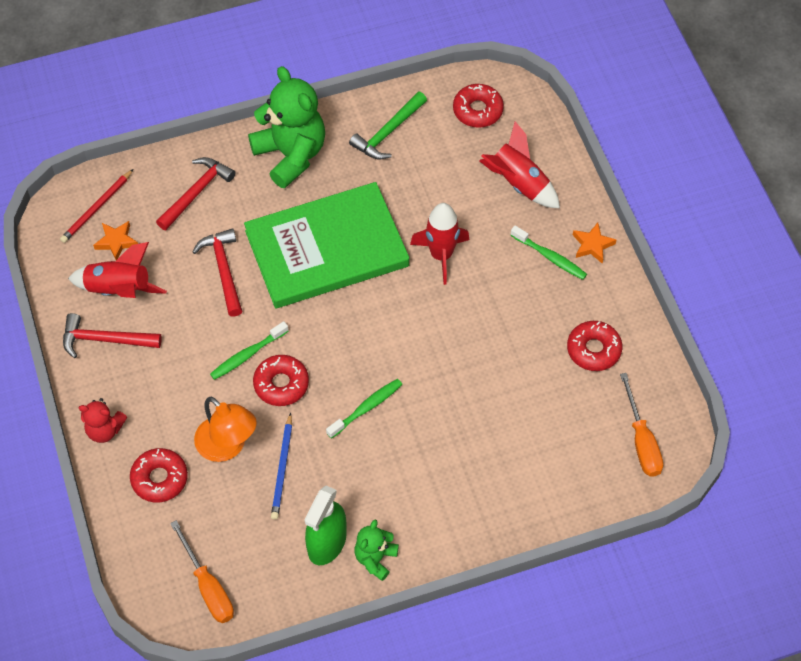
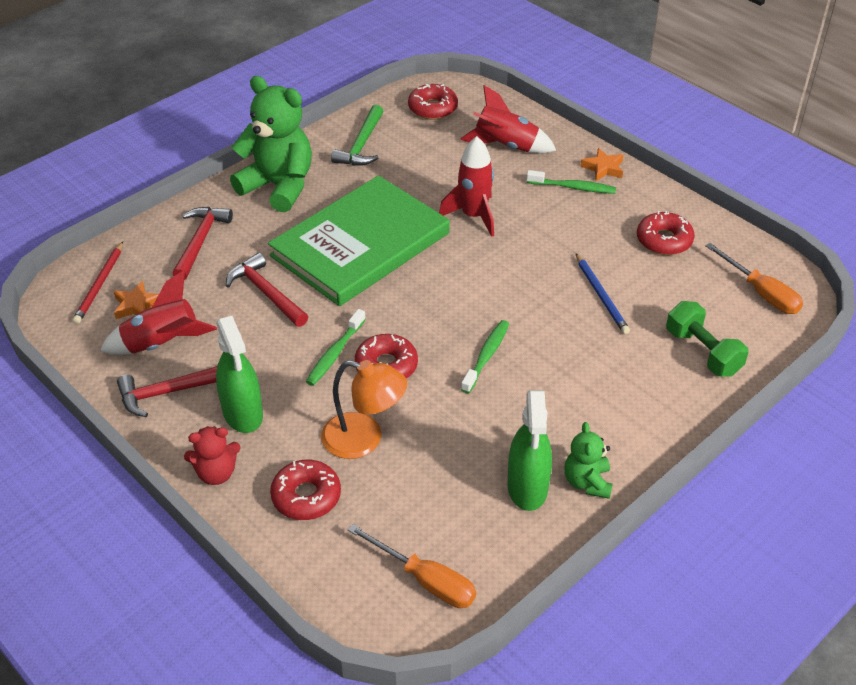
camera: 25 degrees left, 15 degrees down
blue pencil [271,413,292,519] -> blue pencil moved to [576,253,630,334]
none -> green spray bottle [216,316,263,433]
none -> green dumbbell [666,301,749,377]

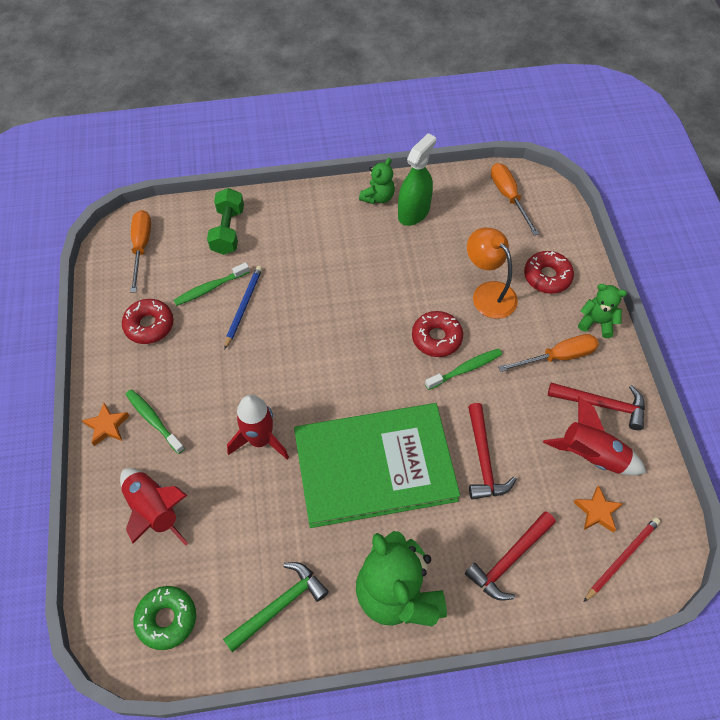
camera: 145 degrees left, 15 degrees up
red teddy bear [184,426,241,485] -> green teddy bear [578,284,627,338]
green spray bottle [216,316,263,433] -> orange screwdriver [498,334,599,372]
red donut [408,84,458,120] -> green donut [133,586,196,650]
green toothbrush [461,320,509,394] -> green toothbrush moved to [173,262,250,306]

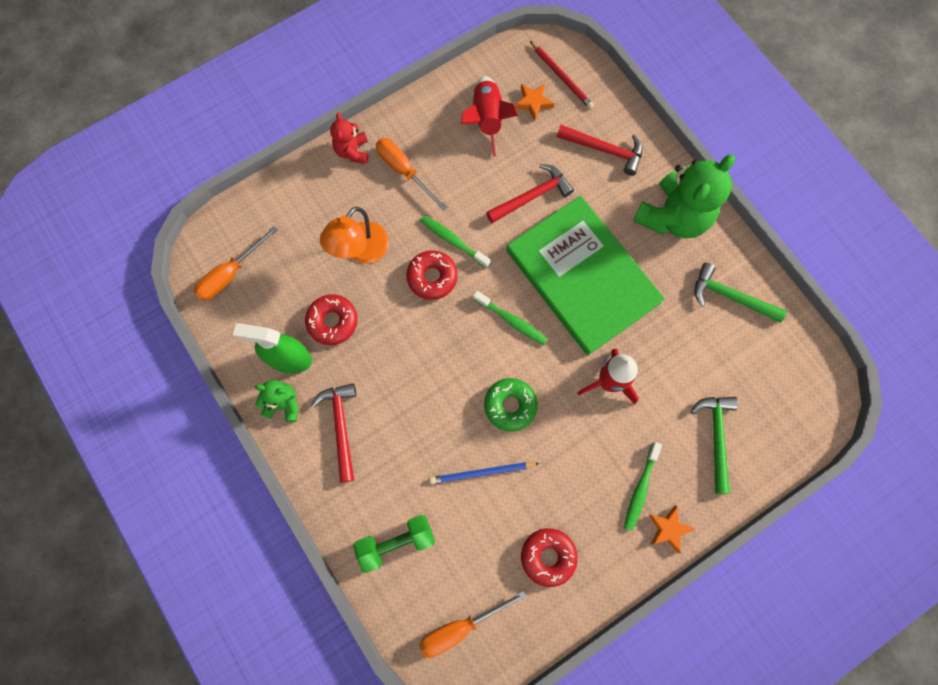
camera: 115 degrees left, 15 degrees up
red rocket [120,468,188,546] -> green hammer [691,397,738,494]
green donut [133,586,196,650] -> green donut moved to [484,378,538,432]
green toothbrush [173,262,250,306] -> green toothbrush moved to [473,291,548,345]
red donut [524,251,574,294] -> red donut moved to [305,294,357,345]
red hammer [548,383,645,430] -> red hammer moved to [311,383,356,483]
green teddy bear [578,284,627,338] -> red teddy bear [330,113,368,164]
red pencil [584,517,660,602] -> red pencil turned 150 degrees counterclockwise [530,41,594,109]

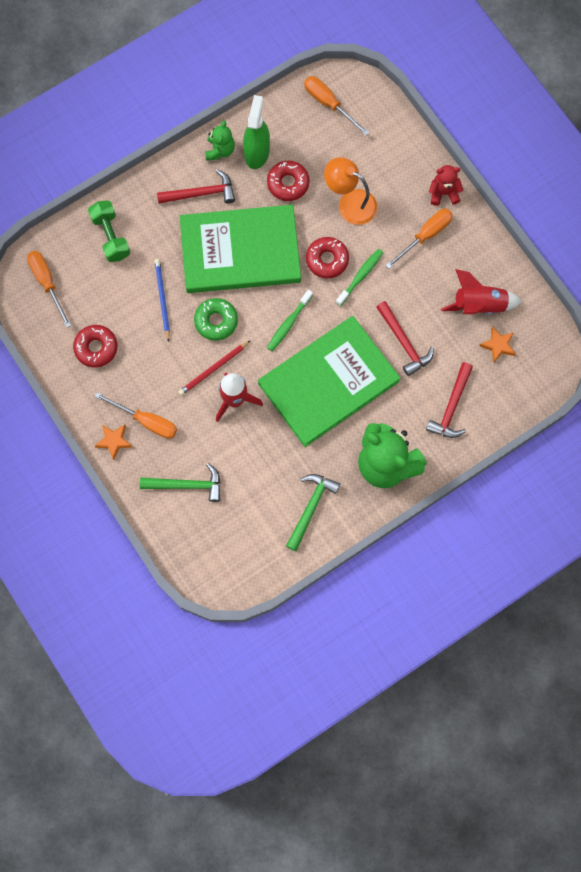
camera: 90 degrees right, 0 degrees up
red pencil [530,41,594,109] -> red pencil moved to [178,340,251,396]
green toothbrush [624,442,662,531] -> orange screwdriver [95,392,177,439]
none -> green book [180,205,301,293]

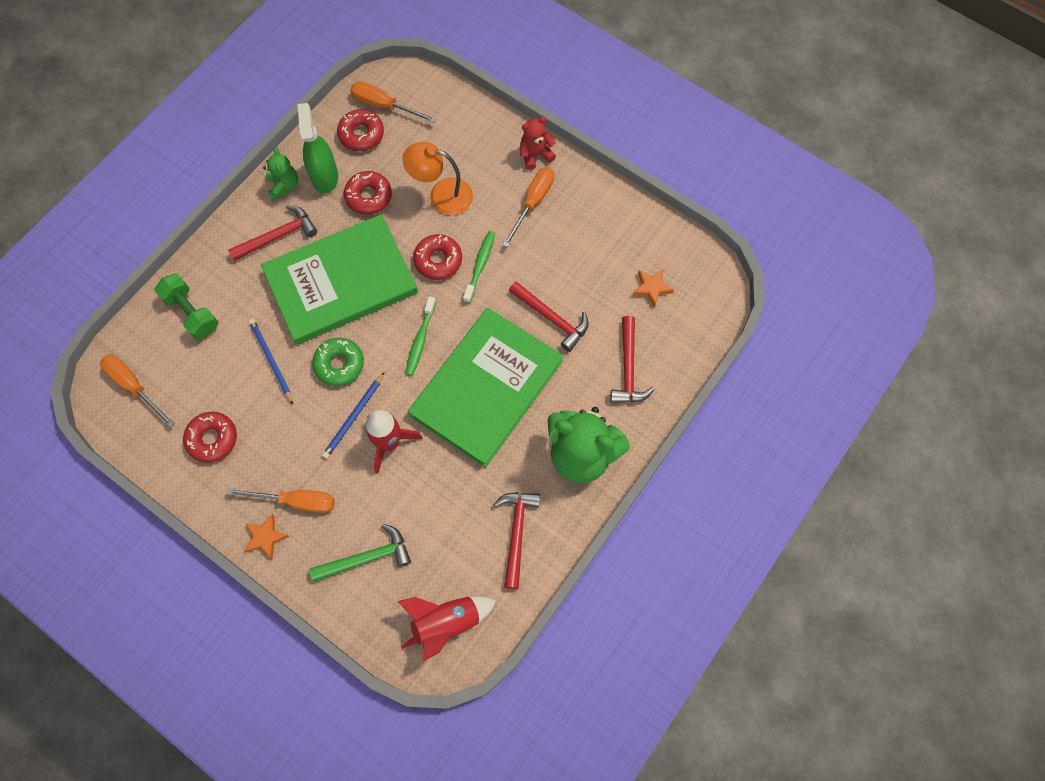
camera: 20 degrees left, 5 degrees down
red pencil [178,340,251,396] -> blue pencil [322,372,385,459]
green hammer [286,474,340,551] -> red hammer [493,492,540,589]
red rocket [441,269,522,314] -> red rocket moved to [397,596,496,662]
none -> red donut [337,109,384,151]

